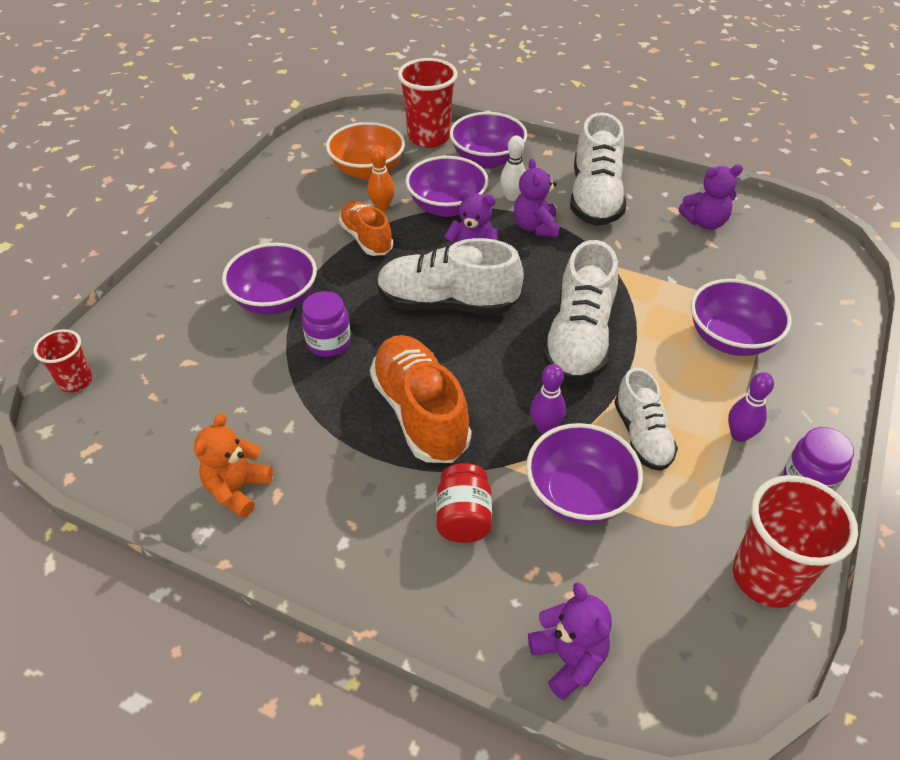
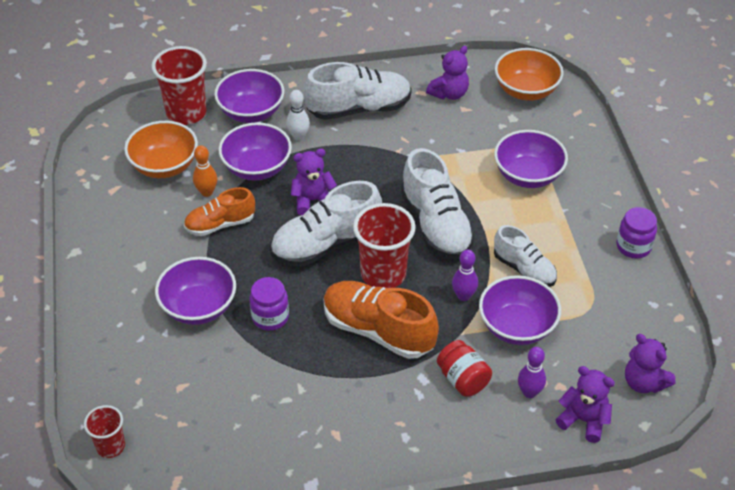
camera: 35 degrees left, 0 degrees up
orange teddy bear [194,413,273,518] -> none
orange shoe [339,201,393,256] -> orange shoe turned 45 degrees counterclockwise [184,187,255,236]
purple teddy bear [514,158,560,237] -> purple teddy bear moved to [625,334,675,393]
white shoe [570,112,626,226] -> white shoe turned 75 degrees counterclockwise [304,62,412,120]
purple bowling pin [728,372,774,442] -> purple bowling pin moved to [518,347,546,398]
red cup [733,475,858,608] -> red cup moved to [353,203,416,288]
none -> orange bowl [495,48,564,101]

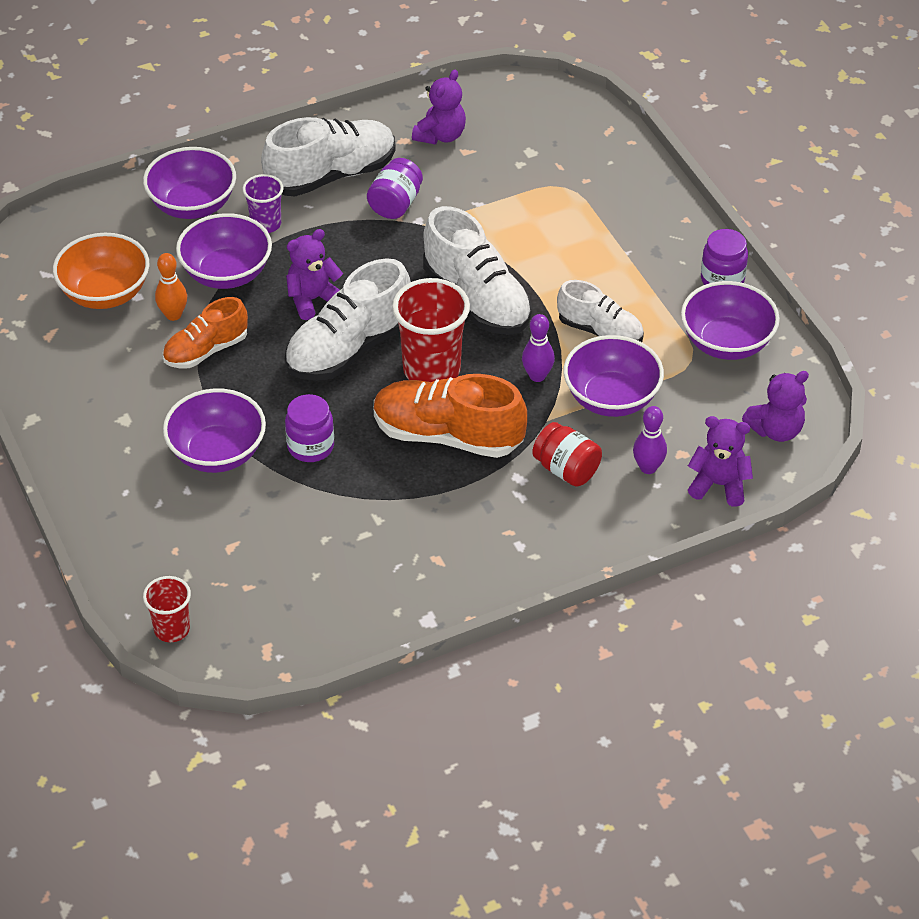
camera: 15 degrees left, 0 degrees up
red cup [151,46,207,125] -> none
white bowling pin [286,90,310,141] -> purple cup [242,174,284,233]
purple bowl [494,130,568,188] -> purple bowl moved to [681,281,780,360]
orange bowl [495,48,564,101] -> none
purple teddy bear [625,334,675,393] -> purple teddy bear turned 60 degrees counterclockwise [742,371,809,442]
none -> purple jar [367,158,423,219]

